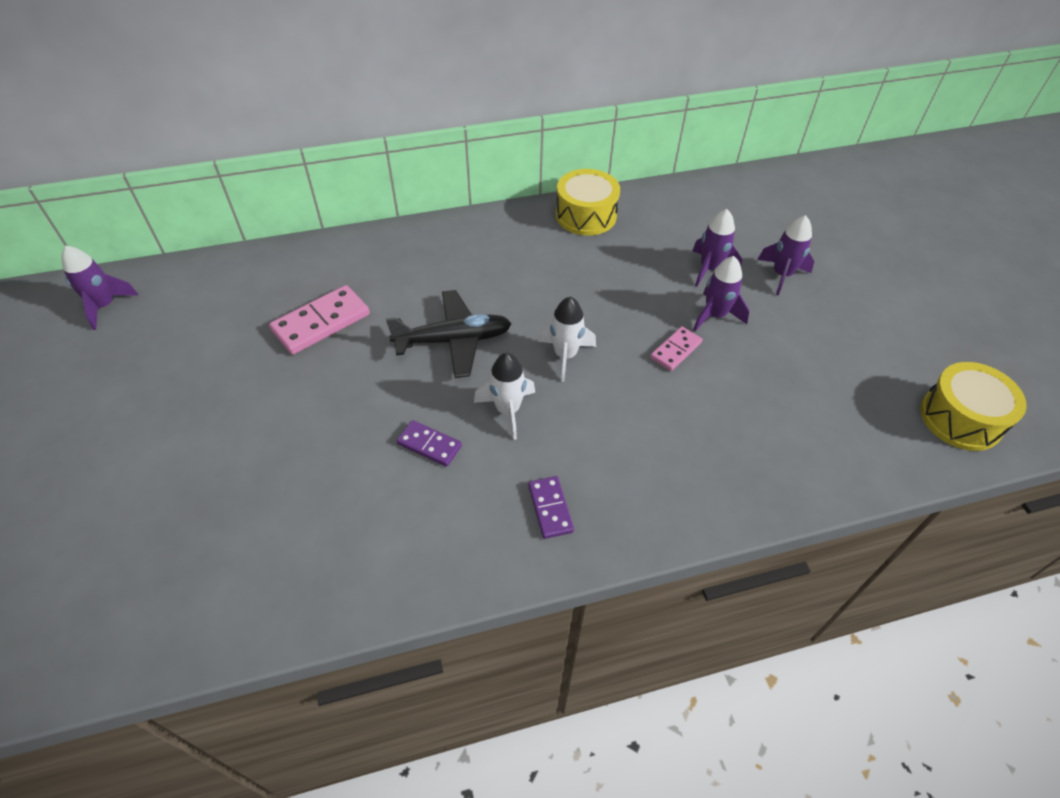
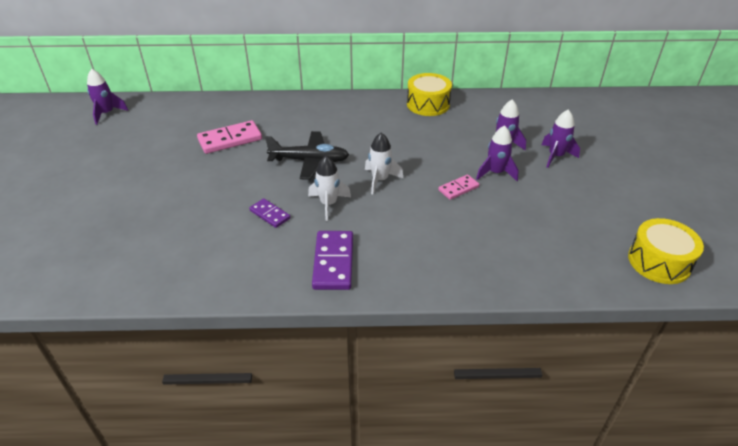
camera: 15 degrees right, 10 degrees down
purple domino [528,476,574,539] -> purple domino [312,231,353,290], size x1.71

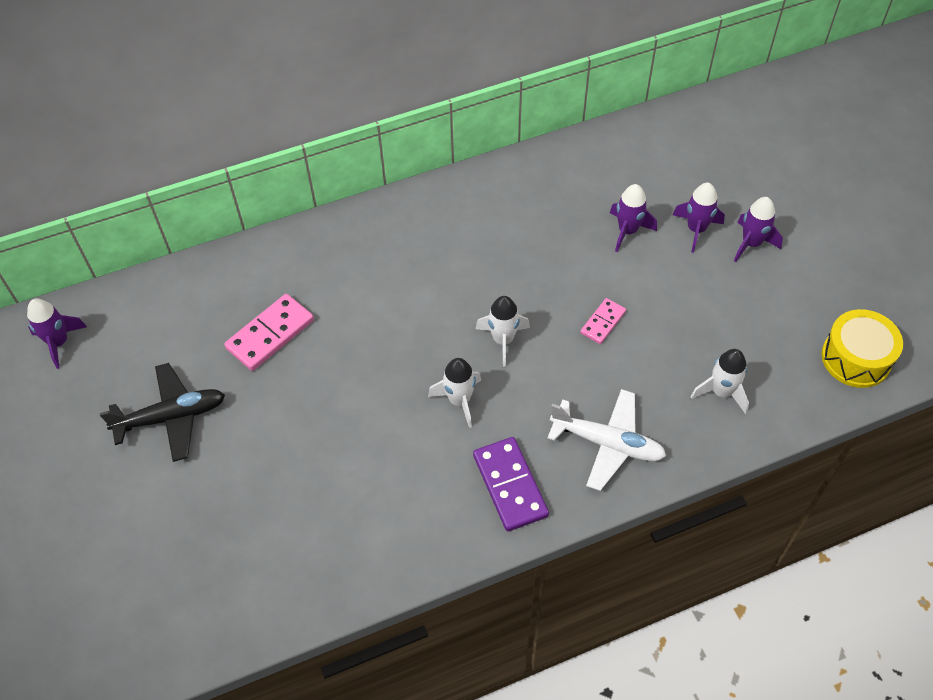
camera: 20 degrees left, 15 degrees up
purple domino [249,198,290,228] -> none
black plane [265,131,349,180] -> black plane moved to [100,363,225,462]
yellow drum [407,73,452,116] -> none
purple rocket [476,125,519,181] -> purple rocket moved to [734,197,783,262]
none -> white plane [548,389,666,491]
none -> white rocket [691,349,749,414]

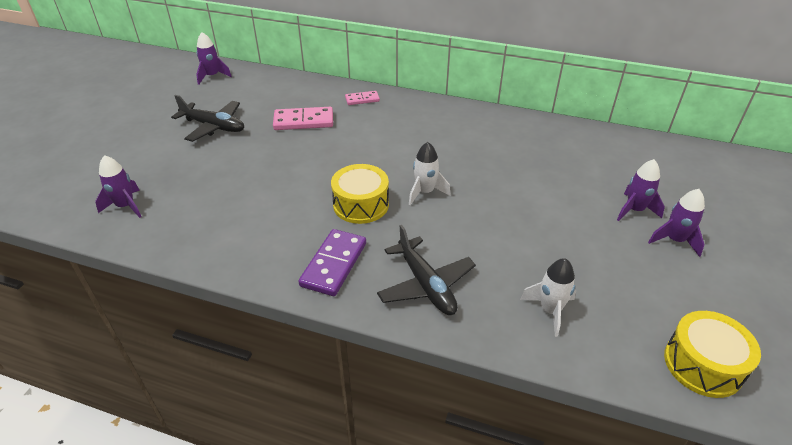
camera: 40 degrees right, 15 degrees down
white rocket [428,358,481,428] -> yellow drum [331,164,389,224]
white plane [548,389,666,491] -> black plane [377,225,476,315]
pink domino [580,298,626,344] -> pink domino moved to [345,91,380,105]
purple rocket [610,184,657,252] -> purple rocket moved to [95,155,142,218]

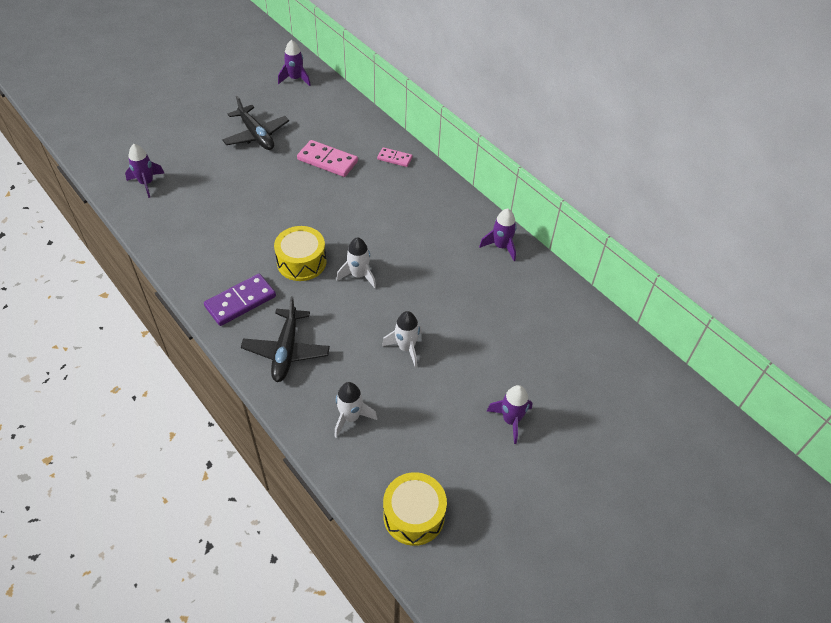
camera: 30 degrees right, 10 degrees up
purple rocket [617,159,665,221] -> purple rocket moved to [479,209,517,261]
none -> white rocket [382,311,422,367]

